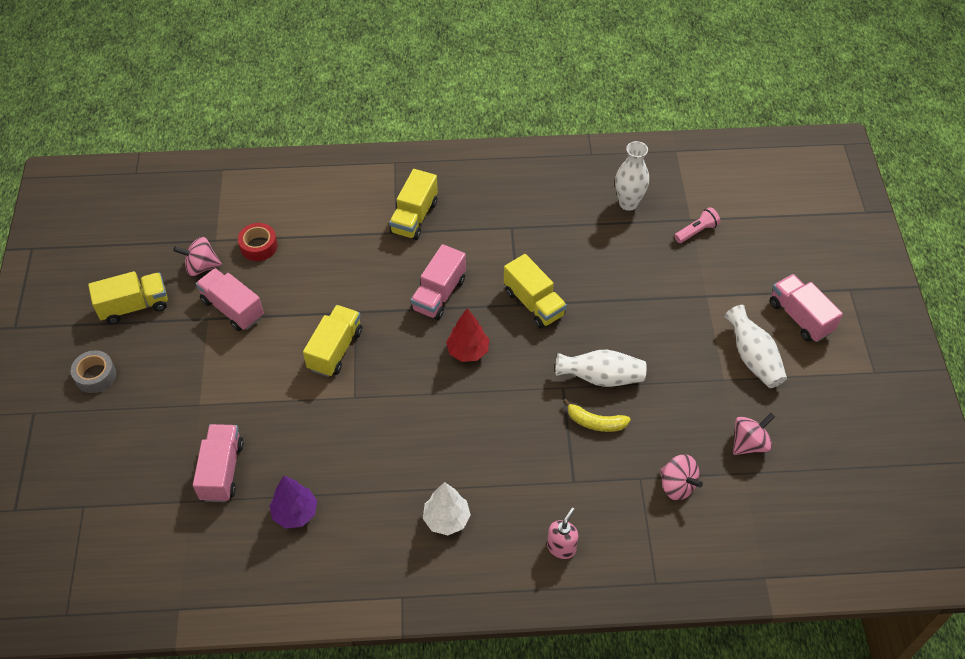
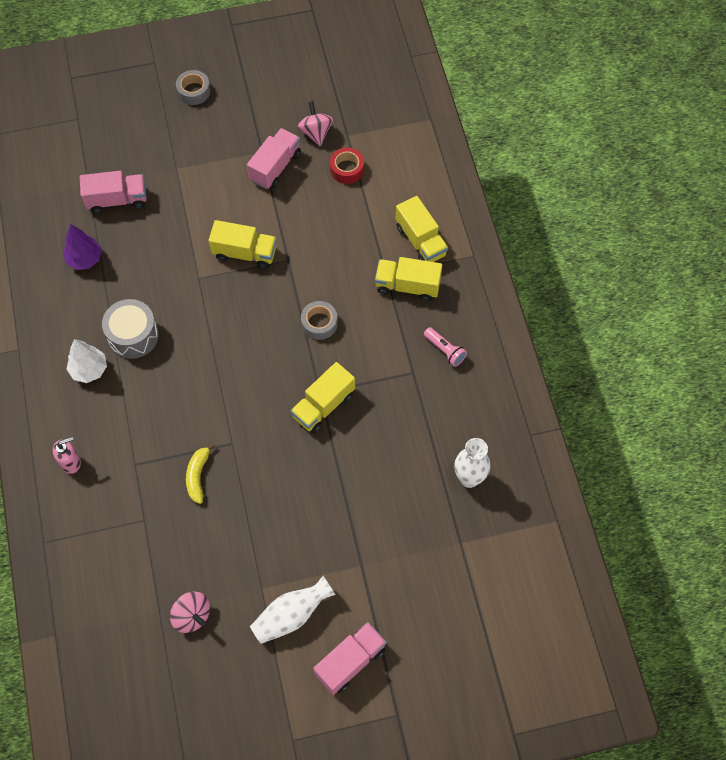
camera: 80 degrees right, 10 degrees up
yellow truck [88,271,168,324] -> yellow truck moved to [396,196,448,262]
pink truck [411,244,466,320] -> grey tape [301,301,338,340]
red tree [446,308,489,362] -> none
pink soap dispenser [547,508,578,559] -> pink soap dispenser turned 45 degrees counterclockwise [53,437,81,474]
white vase [555,350,647,387] -> none
pink spinning top [660,454,703,500] -> none
pink flashlight [674,207,720,243] -> pink flashlight moved to [424,327,467,367]
none -> grey drum [102,299,159,359]

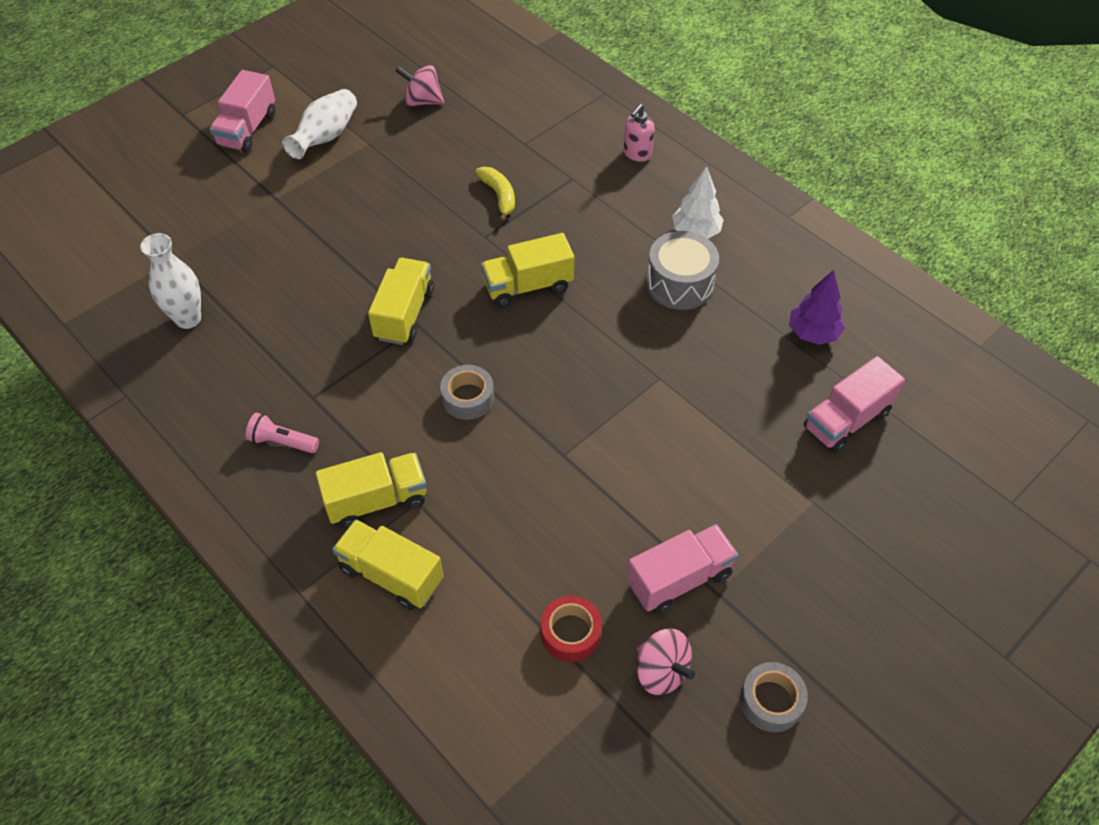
camera: 150 degrees right, 10 degrees down
grey tape [176,70,210,105] -> grey tape moved to [740,662,808,732]
yellow truck [208,220,277,269] -> yellow truck moved to [481,233,574,307]
pink truck [247,128,301,189] -> pink truck turned 120 degrees counterclockwise [627,524,738,614]

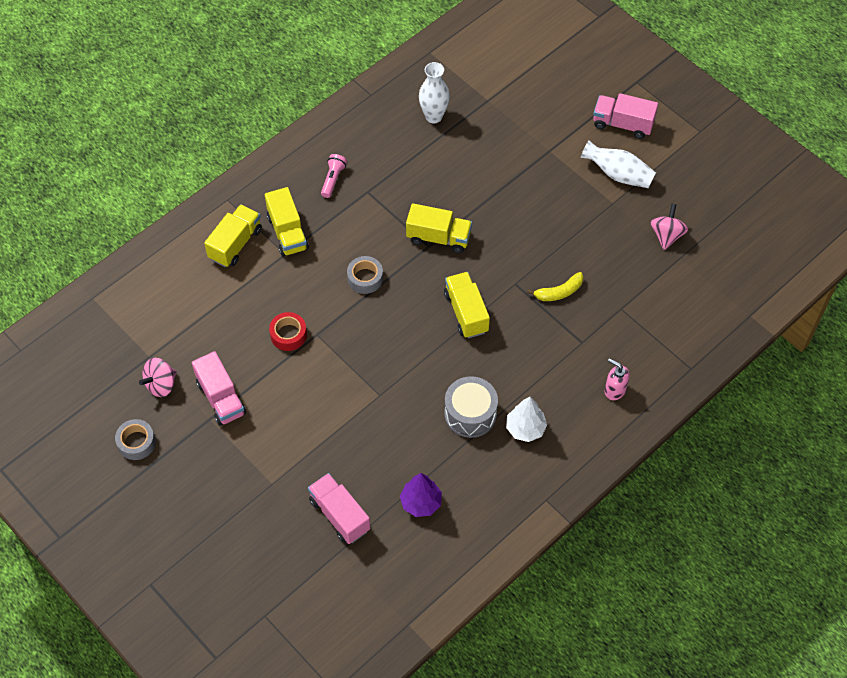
camera: 90 degrees right, 5 degrees up
red tape [541,595,602,662] -> red tape moved to [269,312,307,351]

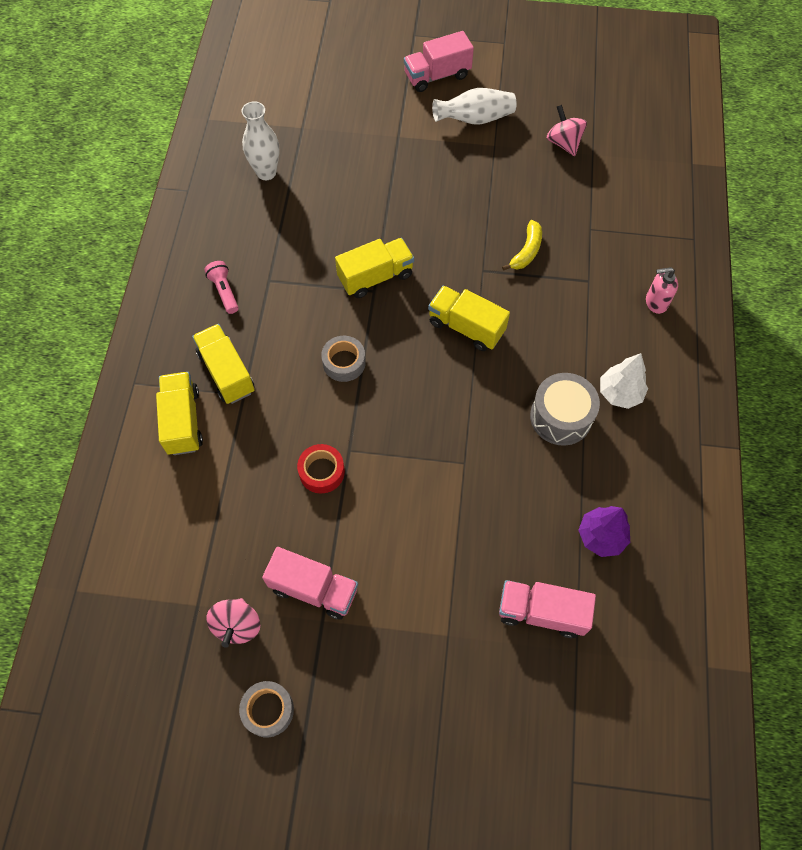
camera: 40 degrees left, 5 degrees up
yellow truck [265,187,309,257] -> yellow truck turned 150 degrees counterclockwise [192,324,255,404]

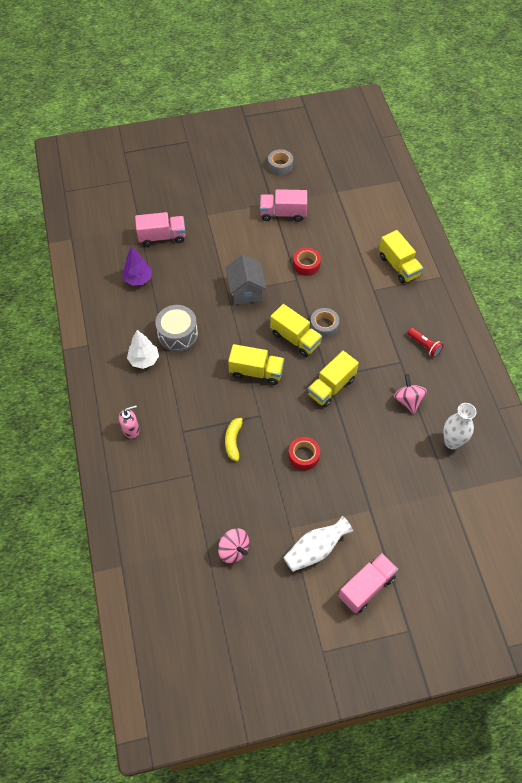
camera: 160 degrees right, 5 degrees down
yellow truck [192,324,255,404] -> yellow truck moved to [270,304,322,357]
pink flashlight [204,261,239,314] -> red flashlight [407,328,443,357]
pink spinning top [206,598,260,648] -> pink spinning top moved to [394,374,427,414]
none -> grey house [226,254,266,305]
none -> red tape [288,437,320,470]

